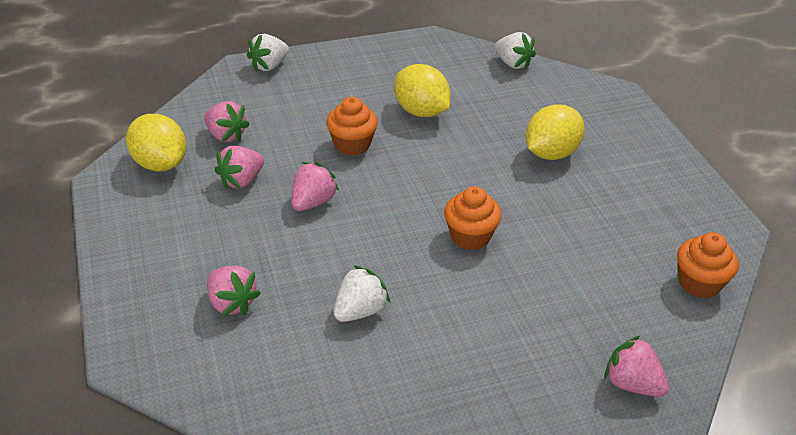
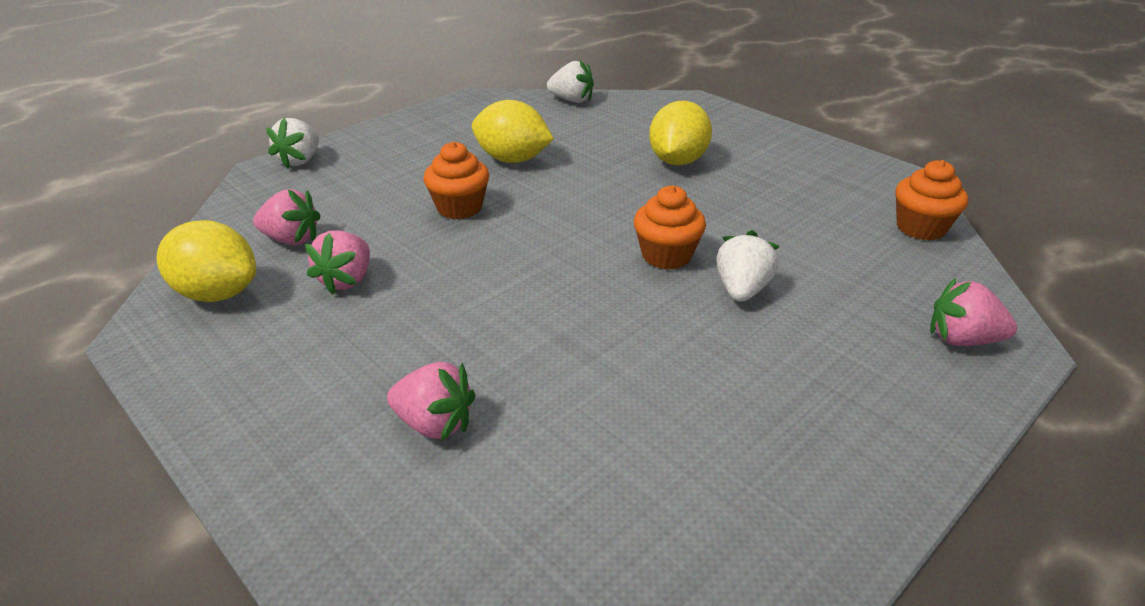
camera: 25 degrees left, 5 degrees down
pink strawberry [292,162,339,211] -> none
white strawberry [334,265,391,322] -> white strawberry moved to [716,230,780,302]

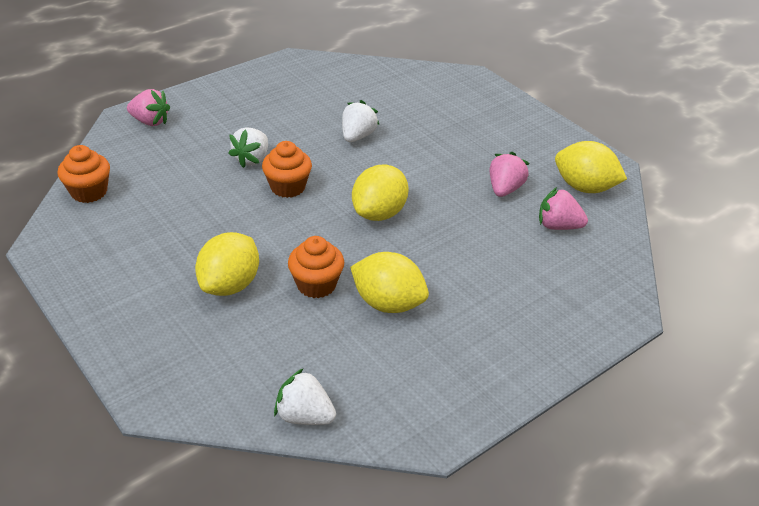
camera: 175 degrees left, 5 degrees up
white strawberry [266,118,319,169] -> white strawberry moved to [342,100,379,142]
pink strawberry [387,362,475,441] -> none
orange cupcake [423,142,489,219] -> orange cupcake moved to [288,236,344,298]
none -> yellow lemon [352,165,409,221]

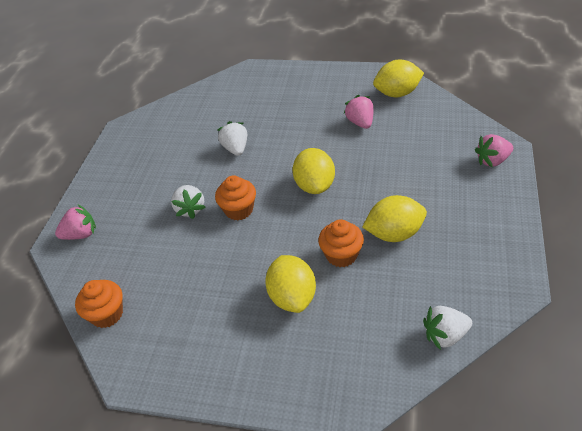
camera: 35 degrees left, 5 degrees up
pink strawberry [539,187,588,230] -> pink strawberry moved to [475,134,513,167]

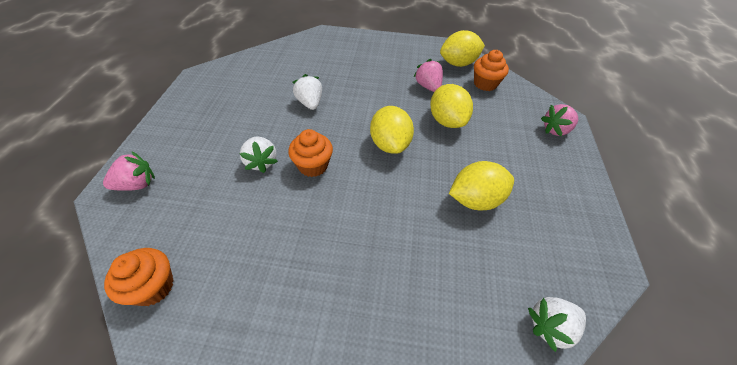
camera: 10 degrees left, 5 degrees up
yellow lemon [265,255,316,313] -> yellow lemon moved to [430,84,473,128]
orange cupcake [318,219,364,267] -> orange cupcake moved to [474,50,509,91]

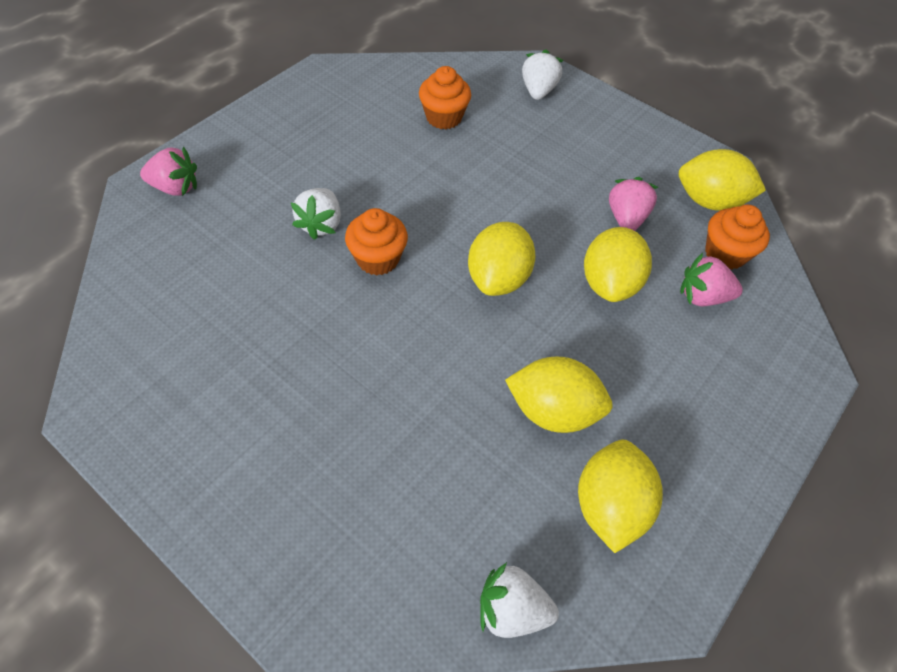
camera: 30 degrees right, 5 degrees up
orange cupcake [104,248,174,306] -> orange cupcake moved to [419,66,471,129]
white strawberry [292,74,322,110] -> white strawberry moved to [522,50,563,100]
pink strawberry [541,104,578,136] -> pink strawberry moved to [680,253,743,306]
none -> yellow lemon [578,440,663,553]

